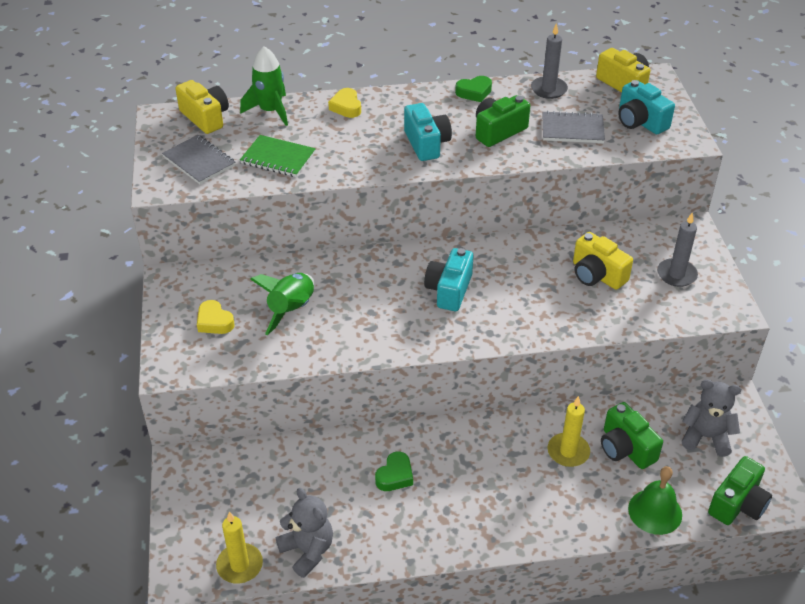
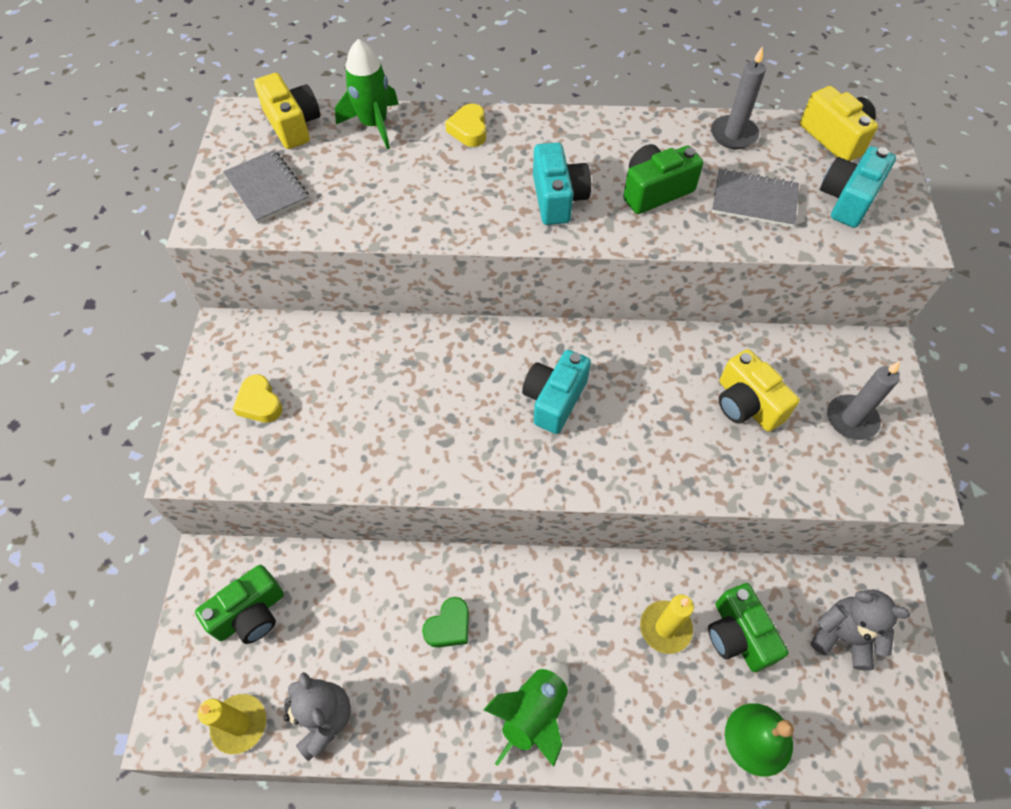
camera: 10 degrees right, 15 degrees up
green notebook [240,135,316,177] -> none
green rocket [250,273,315,335] -> green rocket moved to [483,662,569,767]
green heart [455,76,492,102] -> none
turquoise camera [618,80,675,134] -> turquoise camera turned 60 degrees clockwise [820,146,896,228]
green camera [708,456,772,525] -> green camera moved to [195,565,284,644]

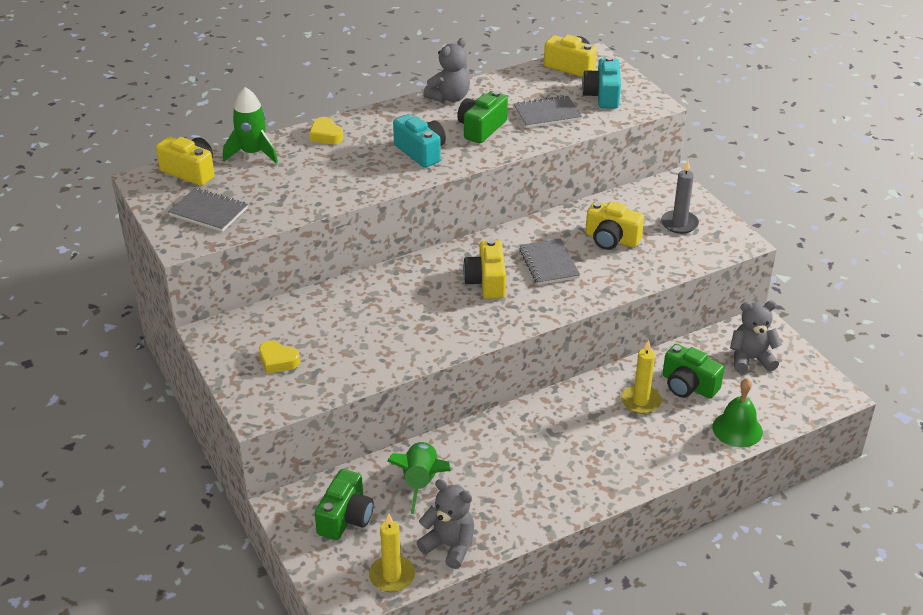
camera: 30 degrees left, 20 degrees down
green heart [422,597,469,648] -> none
green rocket [483,662,569,767] -> green rocket moved to [387,442,451,514]
turquoise camera [522,350,591,434] -> yellow camera [463,239,506,299]
grey candle [711,46,766,149] -> none
none -> grey teddy bear [423,38,470,103]
none -> grey notebook [519,238,580,285]

